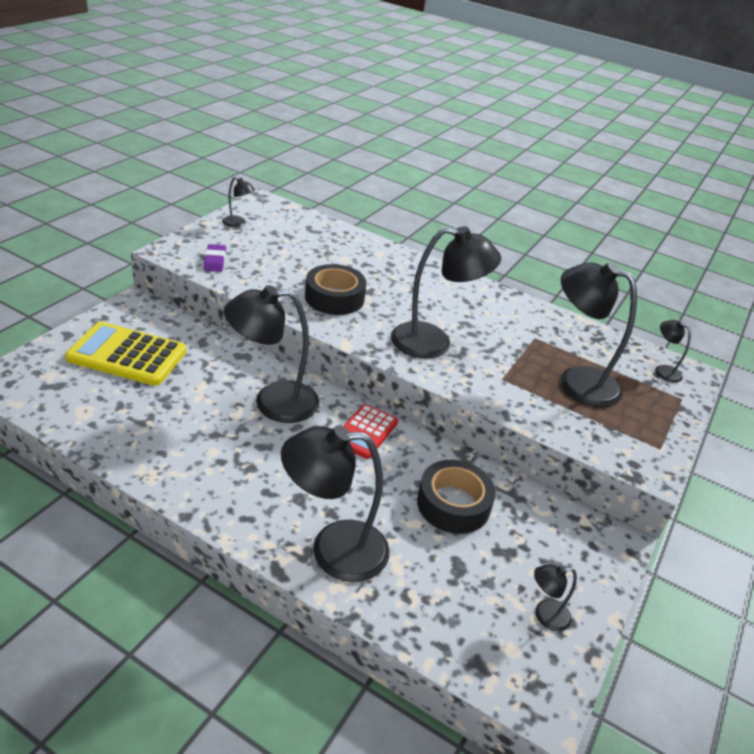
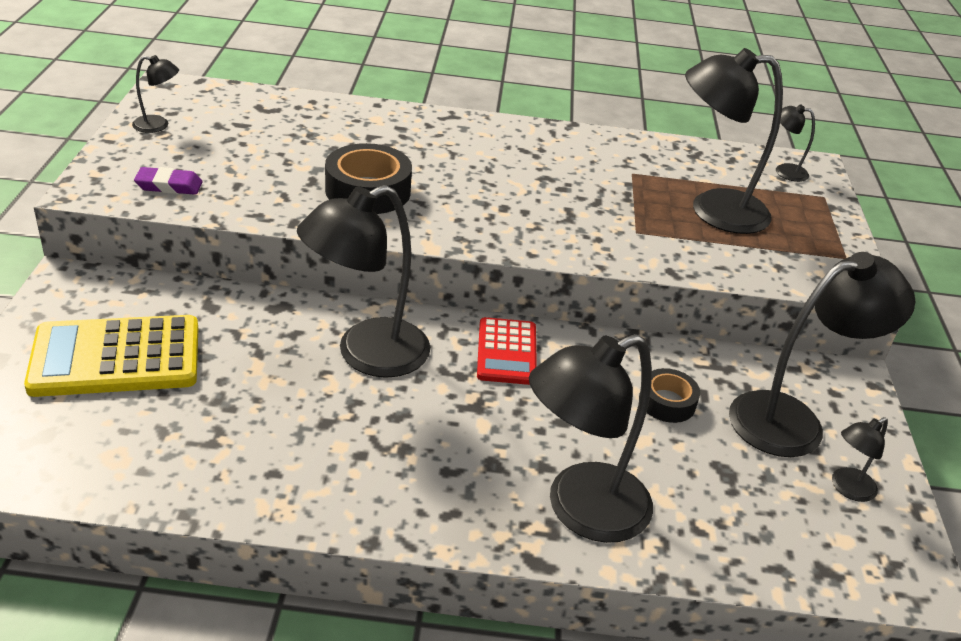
camera: 25 degrees left, 0 degrees up
purple eraser [204,244,226,272] -> purple eraser turned 60 degrees counterclockwise [134,167,202,195]
black lamp [391,226,501,359] -> black lamp moved to [729,252,915,457]
black tape [417,460,496,534] -> black tape [639,368,700,423], size x0.59

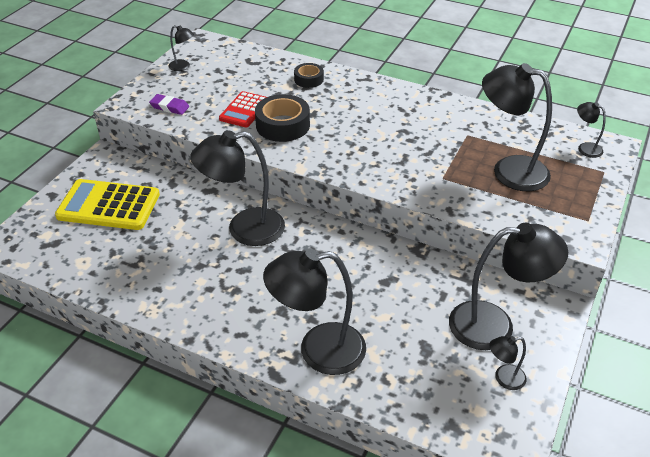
camera: 25 degrees right, 5 degrees up
red calculator [477,317,537,385] -> red calculator moved to [219,91,267,127]
black tape [639,368,700,423] -> black tape moved to [294,63,324,88]

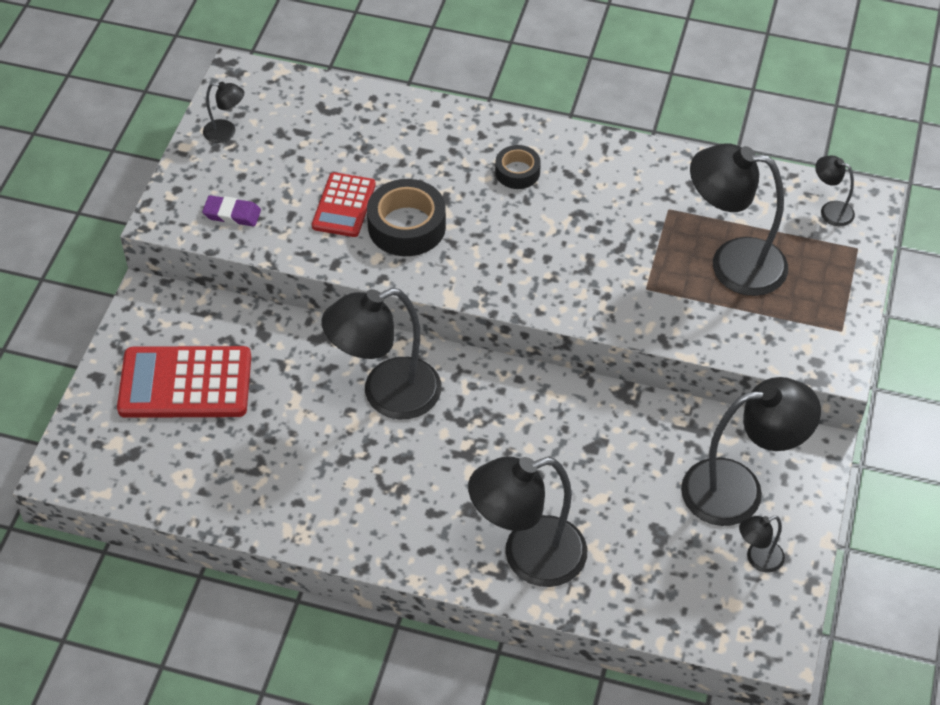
camera: 10 degrees left, 10 degrees up
yellow calculator [55,179,160,230] -> red calculator [117,346,251,418]
black tape [294,63,324,88] -> black tape moved to [495,145,541,189]

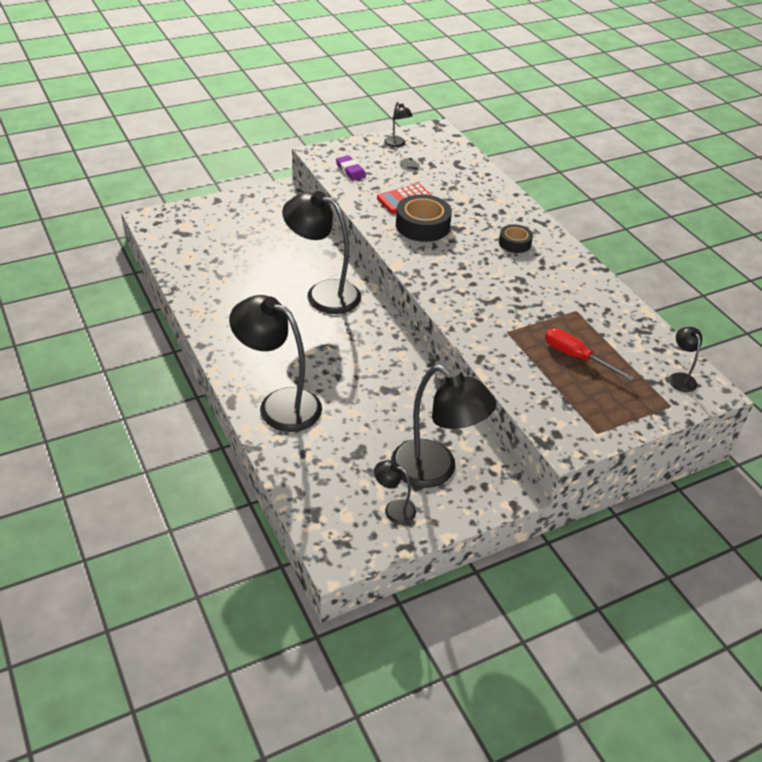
camera: 45 degrees right, 10 degrees down
red calculator [117,346,251,418] -> none
black lamp [690,144,788,296] -> red screwdriver [545,328,634,381]

